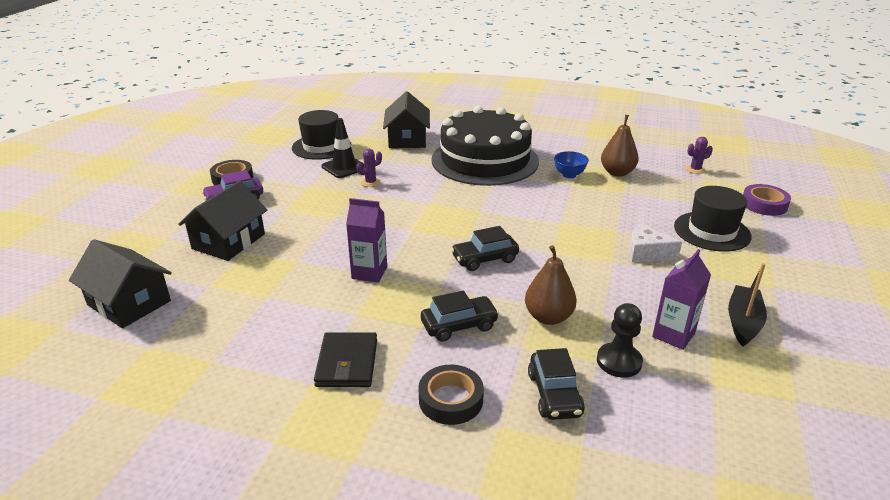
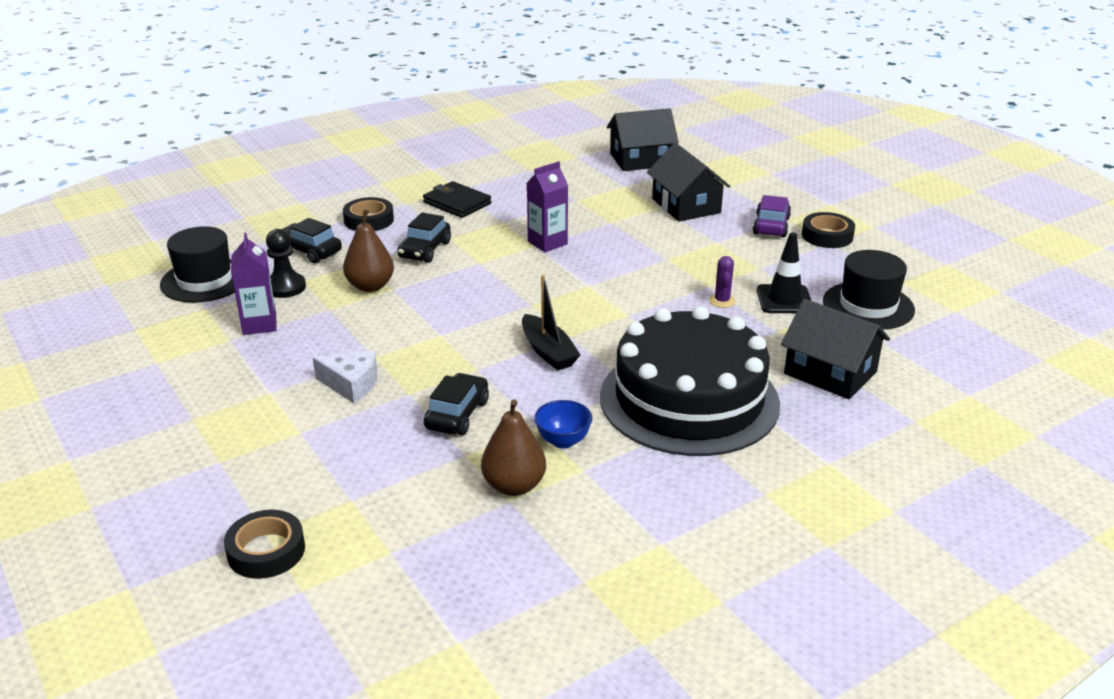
camera: 130 degrees right, 0 degrees up
black car [451,226,519,271] -> black car moved to [424,373,489,435]
white cheese [629,223,682,262] -> white cheese turned 45 degrees clockwise [313,350,377,403]
black hat [674,186,752,252] -> black hat moved to [160,226,235,303]
purple cactus [686,137,713,174] -> none
black boat [728,263,767,347] -> black boat moved to [522,275,580,371]
purple tape [743,184,791,216] -> black tape [224,510,305,579]

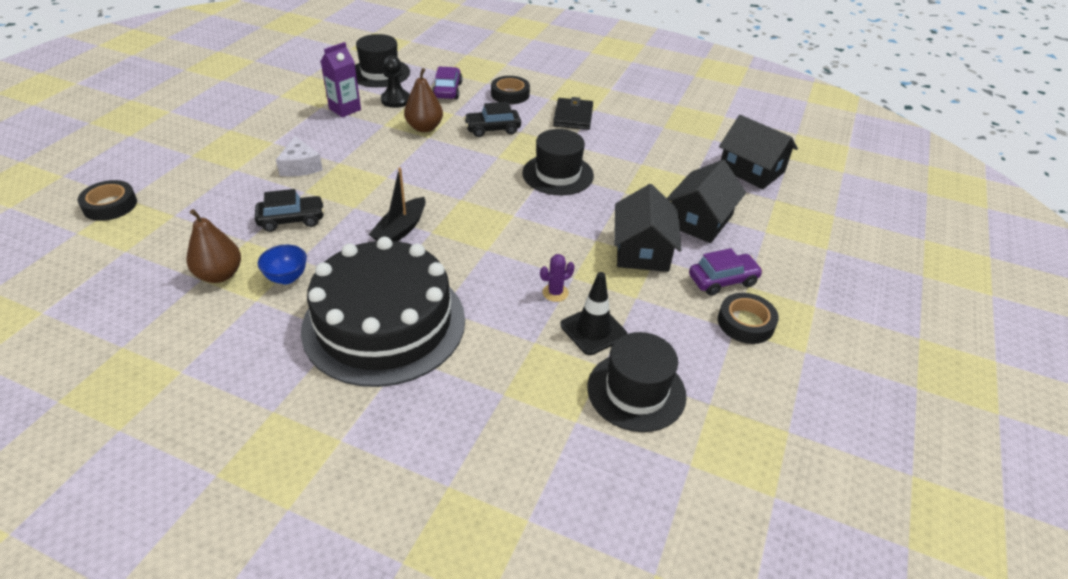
camera: 55 degrees right, 10 degrees up
black car [282,218,342,263] -> purple car [432,67,462,100]
purple carton [527,161,568,252] -> black hat [522,129,594,195]
black house [781,299,890,399] -> black house moved to [614,184,681,272]

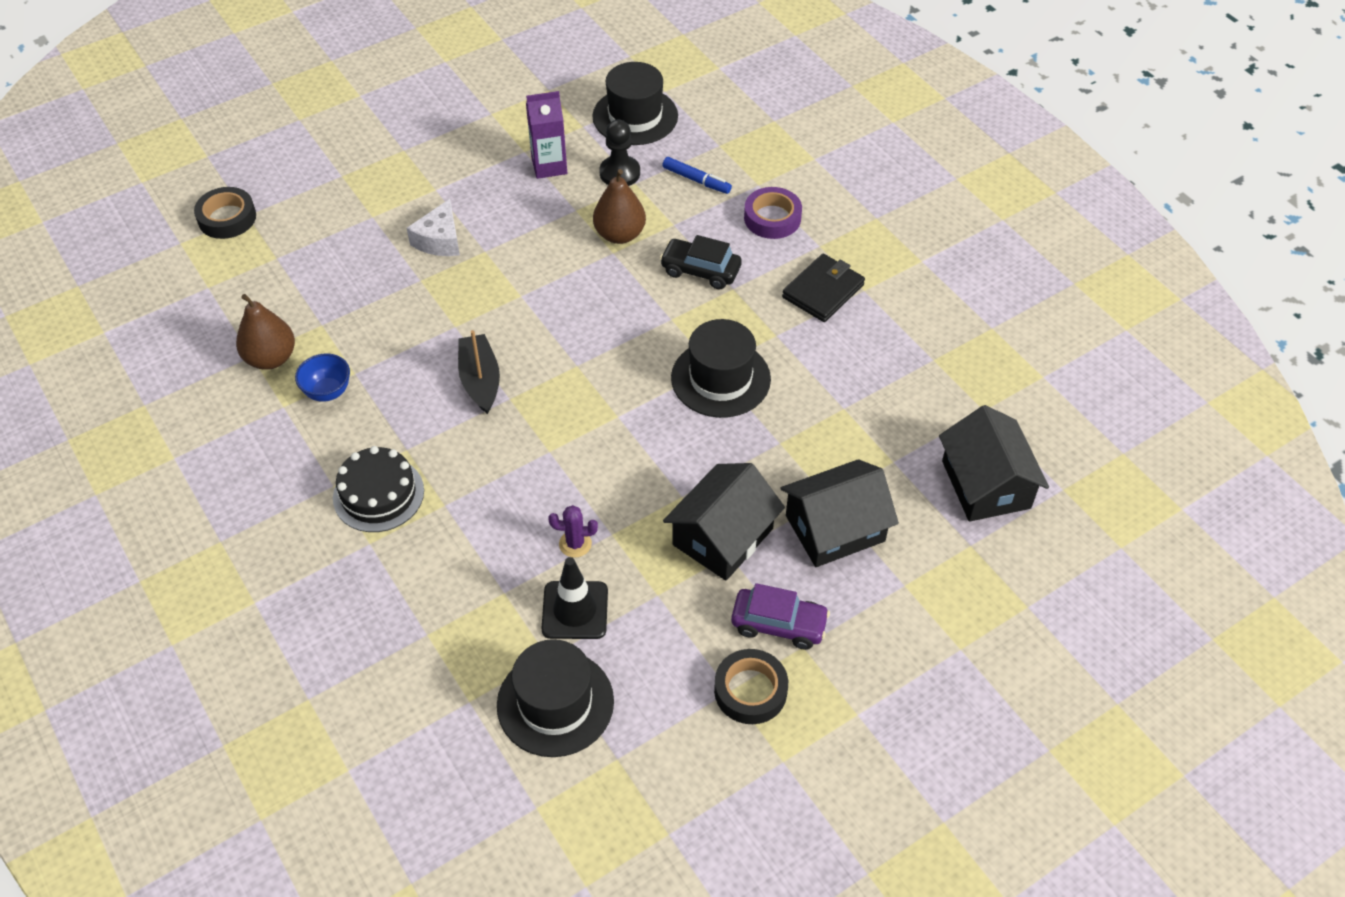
camera: 35 degrees right, 10 degrees up
black car [255,189,324,232] -> none
black cake [301,237,465,387] -> black cake [333,446,424,532], size x0.49
black boat [369,167,426,241] -> black boat turned 105 degrees clockwise [458,330,500,414]
purple car [432,67,462,100] -> blue marker [662,157,732,194]
black tape [491,76,530,104] -> purple tape [744,187,802,239]

